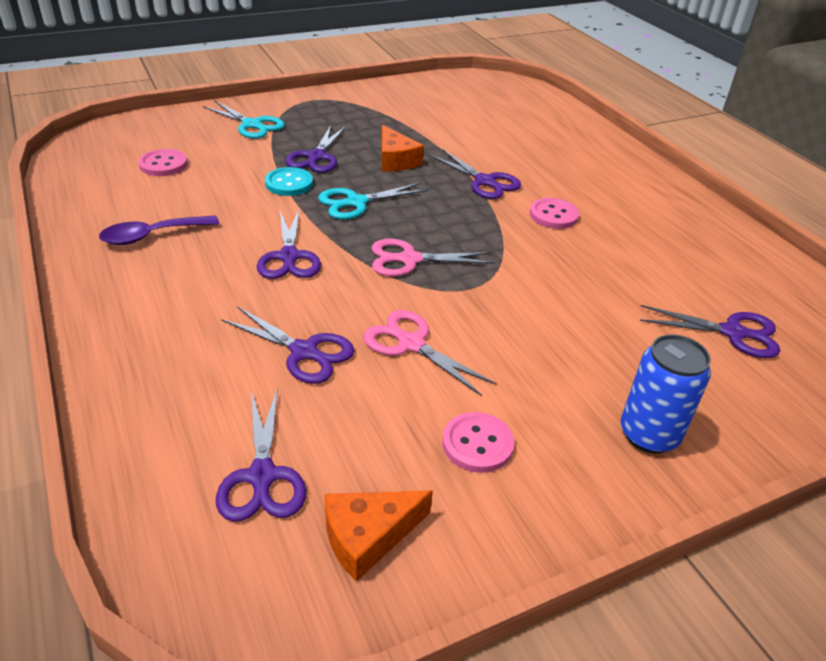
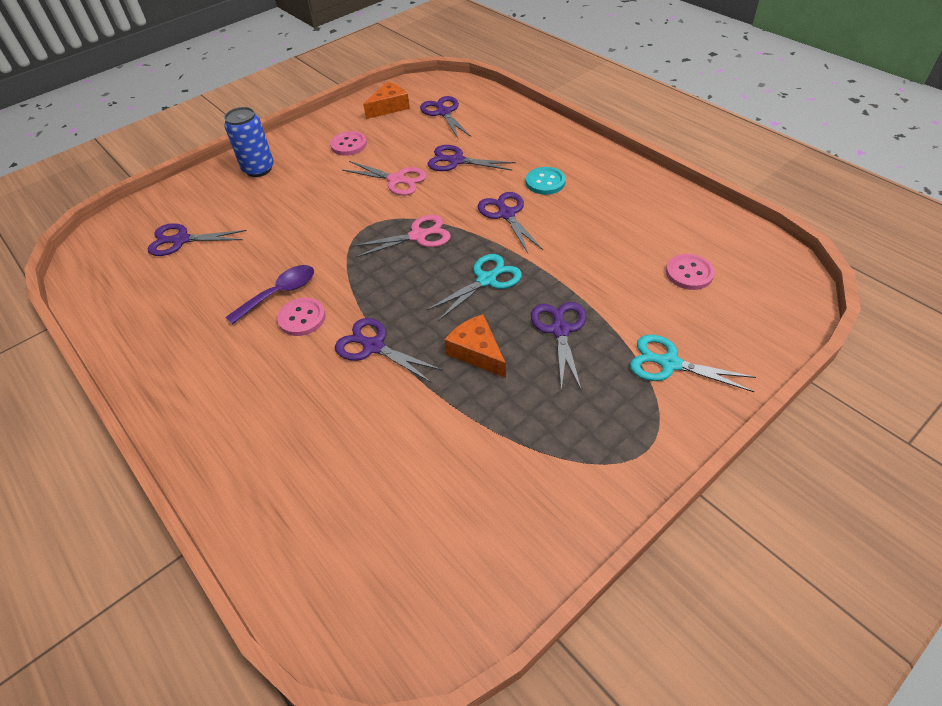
camera: 170 degrees right, 10 degrees up
purple spoon [99,215,219,245] -> purple spoon moved to [226,265,314,325]
turquoise button [265,167,313,196] -> turquoise button moved to [526,167,566,195]

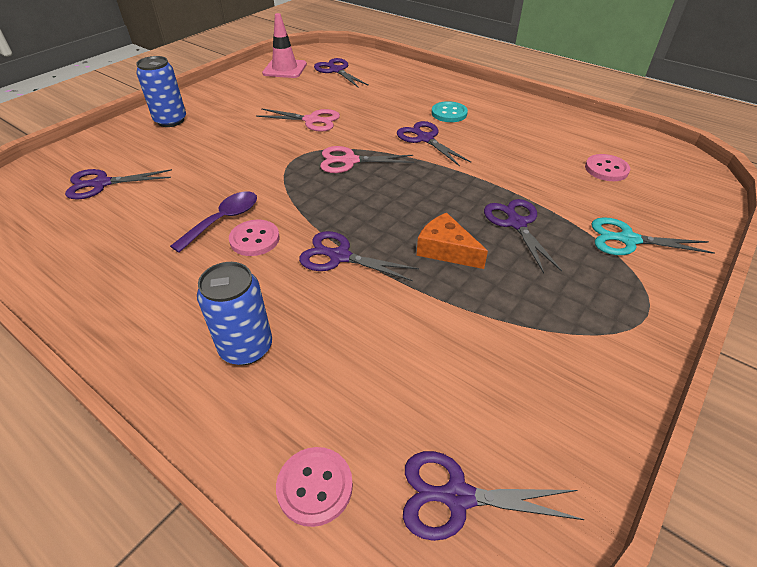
camera: 15 degrees left, 5 degrees down
pink button [330,131,367,156] -> pink button moved to [276,447,353,527]
pink scissors [352,215,451,257] -> pink scissors turned 150 degrees counterclockwise [320,146,414,173]
orange cheese [363,82,410,119] -> pink traffic cone [262,13,307,78]
turquoise scissors [426,254,522,321] -> none
purple scissors [428,145,516,171] -> purple scissors moved to [403,451,585,541]
none -> blue can [197,262,272,365]

